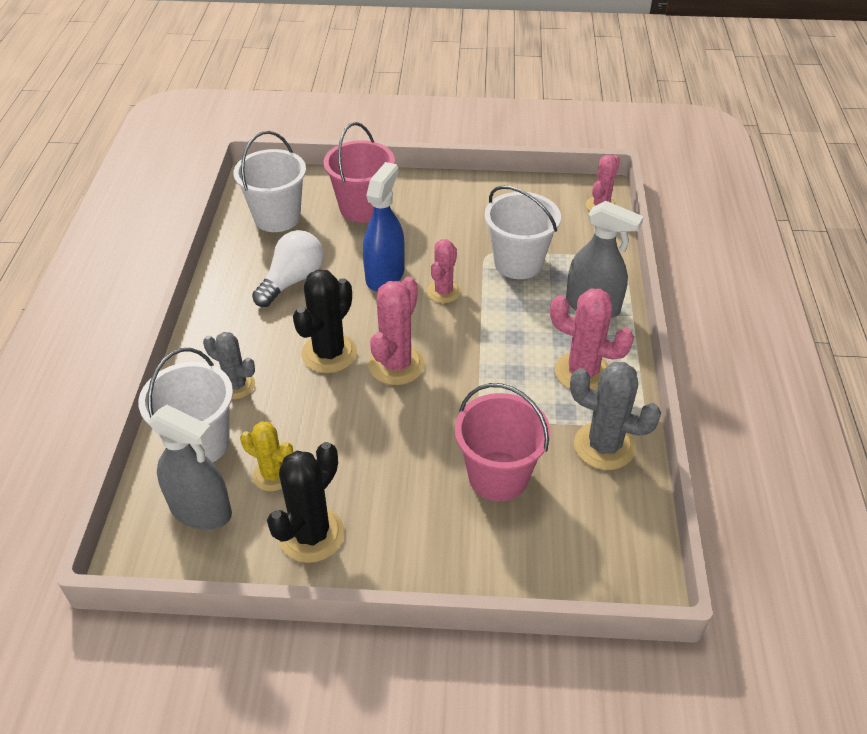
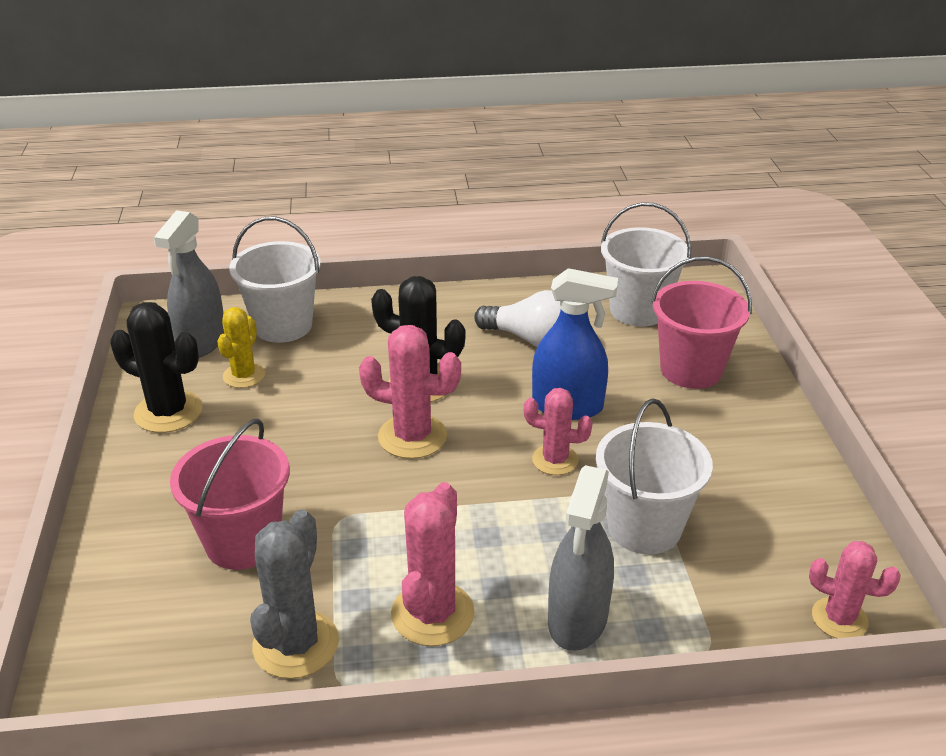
camera: 80 degrees right, 10 degrees down
grey cactus [203,332,255,399] -> none

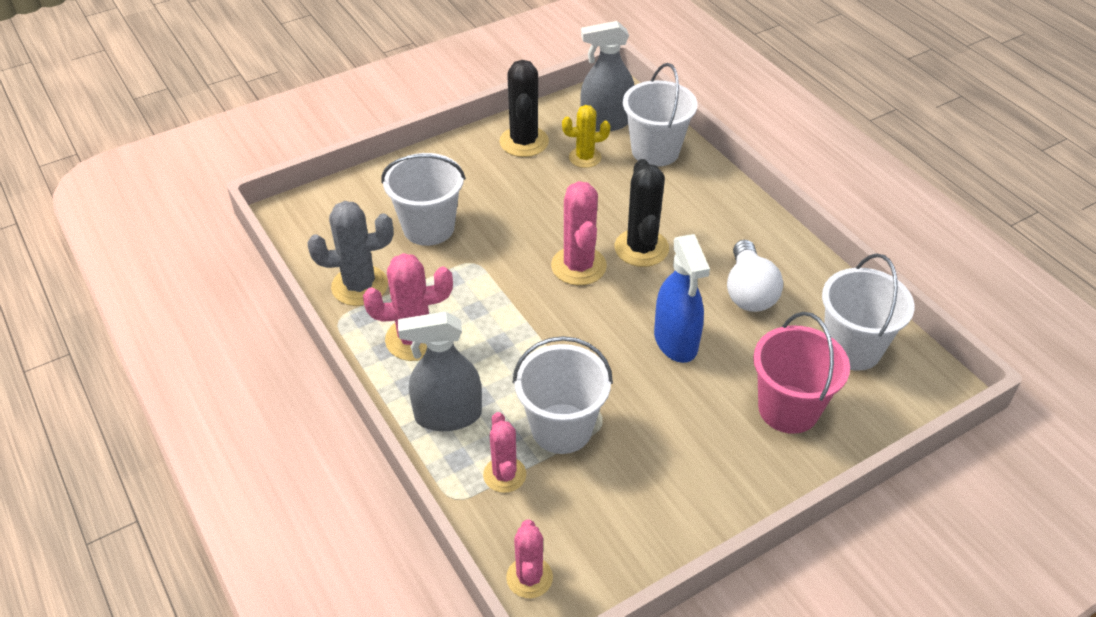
camera: 65 degrees right, 10 degrees up
pink bucket [170,419,290,570] -> white bucket [381,153,465,246]
pink cactus [524,388,593,475] -> pink cactus moved to [483,412,526,493]

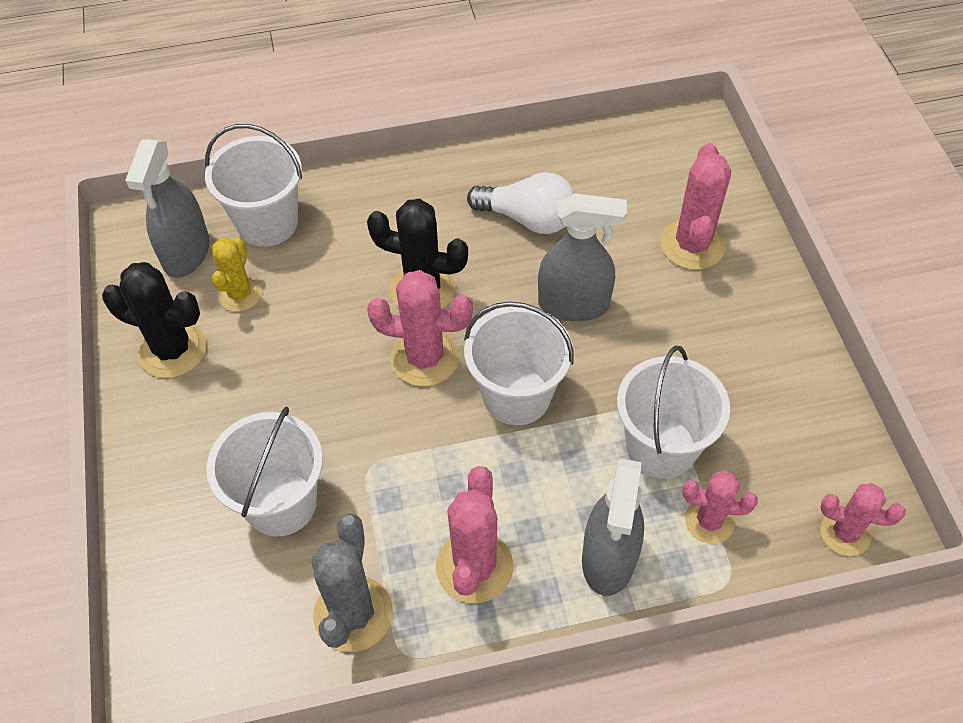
camera: 70 degrees left, 10 degrees up
blue spray bottle [654,234,710,363] -> grey spray bottle [538,193,627,322]
pink bucket [753,312,850,434] -> pink cactus [661,143,731,270]
white bucket [822,253,915,371] -> white bucket moved to [464,302,574,425]

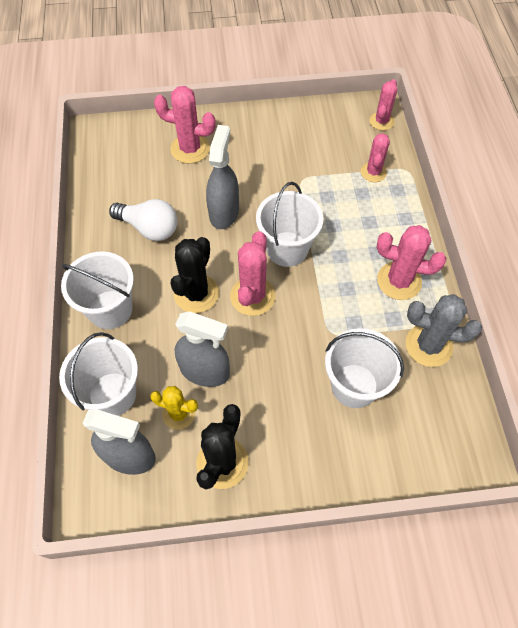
camera: 85 degrees left, 5 degrees up
white light bulb [467,172,575,234] -> white light bulb turned 90 degrees clockwise [109,199,178,241]
grey spray bottle [582,459,644,596] -> grey spray bottle moved to [175,311,230,387]
white bucket [617,346,730,479] -> white bucket moved to [61,251,134,329]

